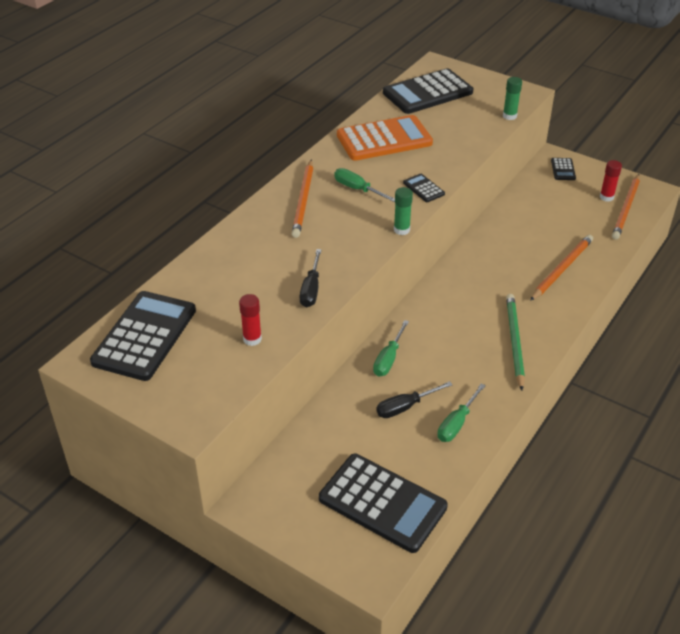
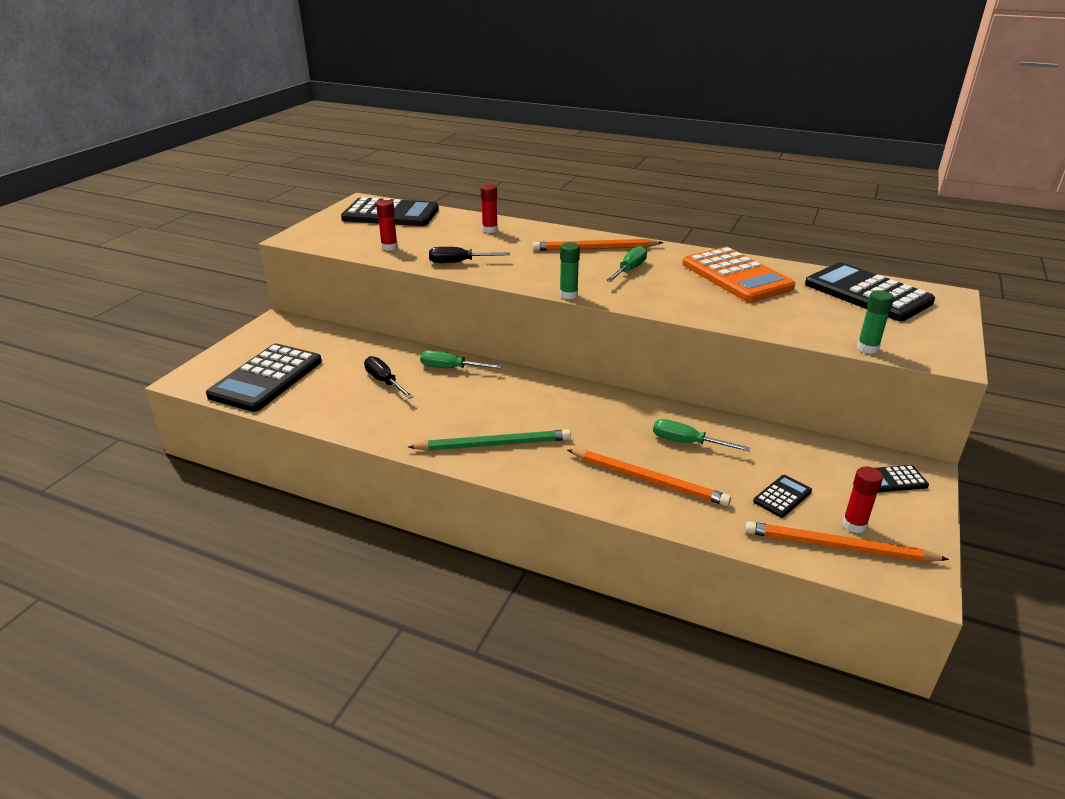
camera: 80 degrees right, 10 degrees down
black calculator [403,174,445,202] -> black calculator moved to [753,475,812,518]
green screwdriver [437,383,486,442] -> green screwdriver moved to [653,419,750,452]
none -> red glue stick [481,184,498,233]

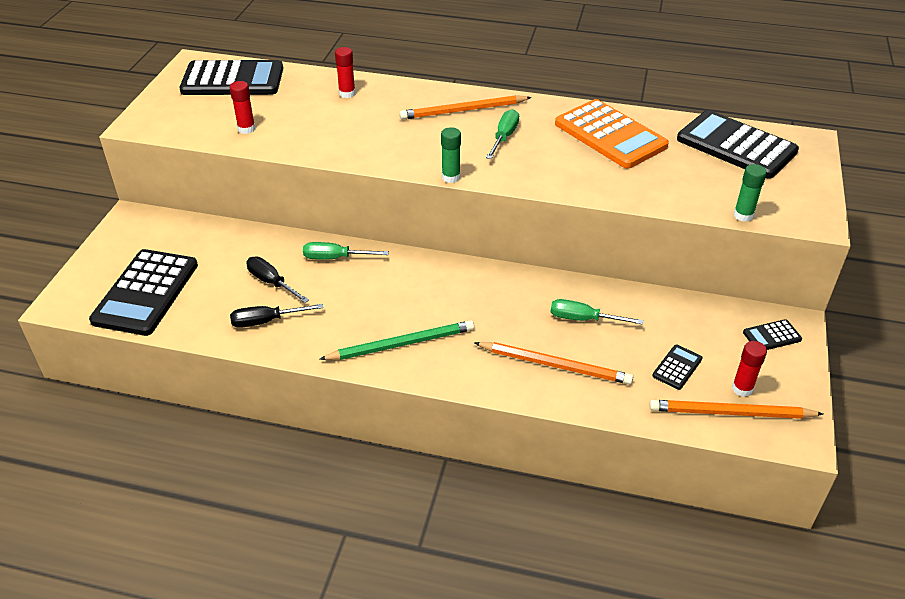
camera: 10 degrees left, 10 degrees up
black screwdriver [429,247,510,263] -> black screwdriver moved to [230,304,323,328]

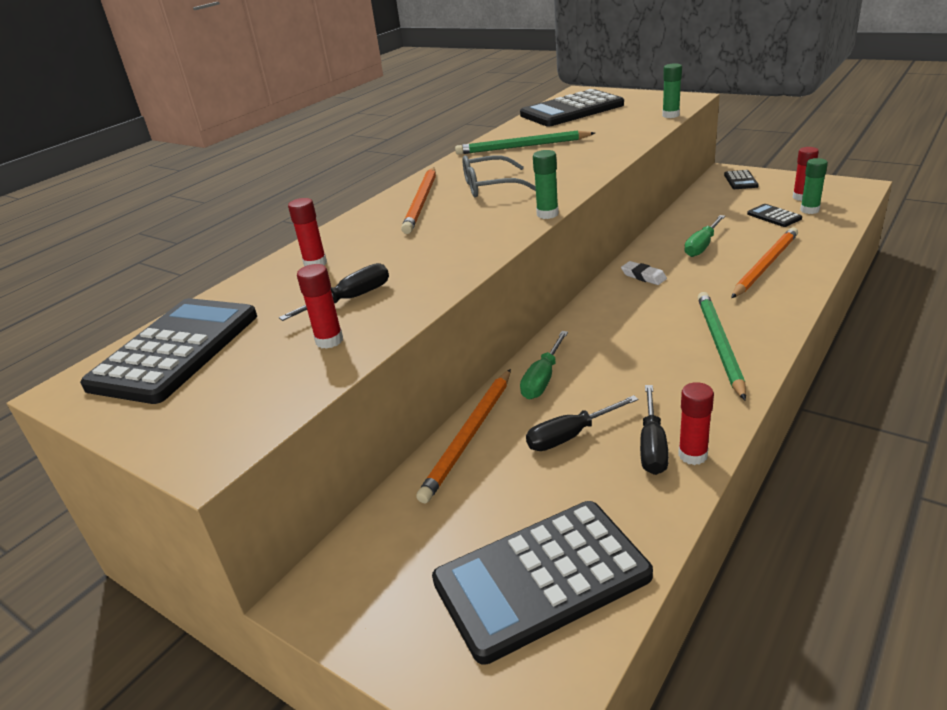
camera: 65 degrees left, 10 degrees down
black calculator [89,249,198,336] -> black calculator turned 120 degrees clockwise [432,501,653,665]
green screwdriver [486,109,519,159] -> grey glasses [463,155,536,197]
orange calculator [555,99,669,169] -> green pencil [455,131,595,155]
orange pencil [649,400,823,419] -> orange pencil moved to [416,369,511,503]
none -> black screwdriver [279,263,389,321]
none -> white eraser [621,261,667,285]
none -> red glue stick [678,382,714,465]
none -> green glue stick [800,158,828,214]

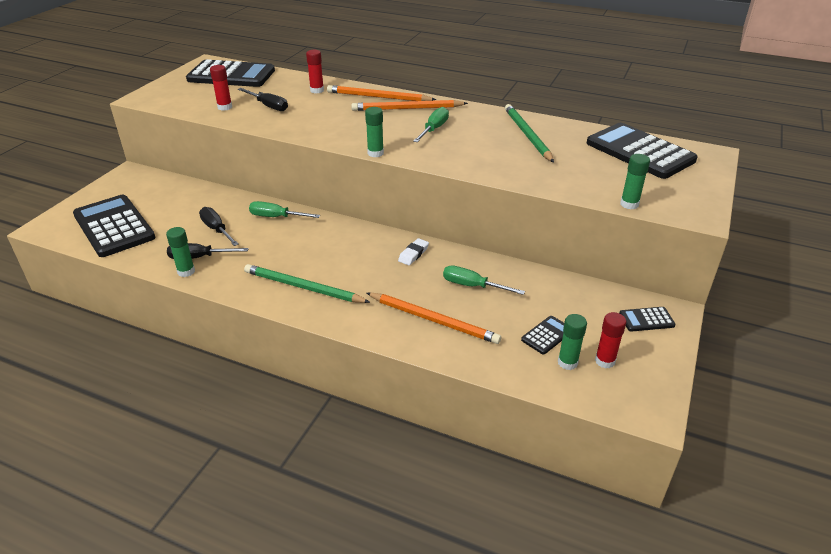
camera: 75 degrees right, 5 degrees up
orange pencil [416,369,511,503] -> orange pencil moved to [327,85,436,101]
grey glasses [463,155,536,197] -> green screwdriver [413,107,449,142]
red glue stick [678,382,714,465] -> green glue stick [166,227,195,277]
green pencil [698,292,746,400] -> green pencil turned 150 degrees counterclockwise [244,264,370,303]

